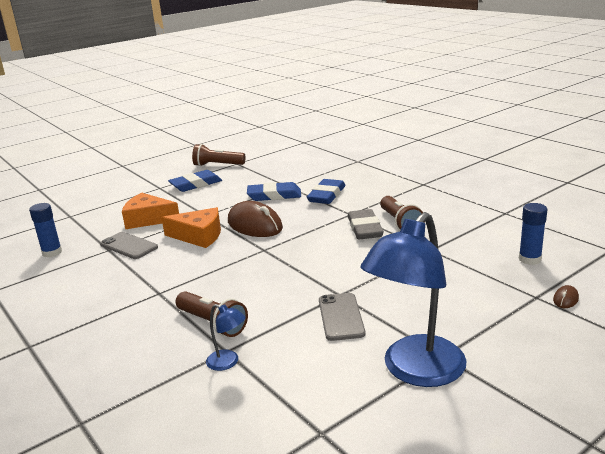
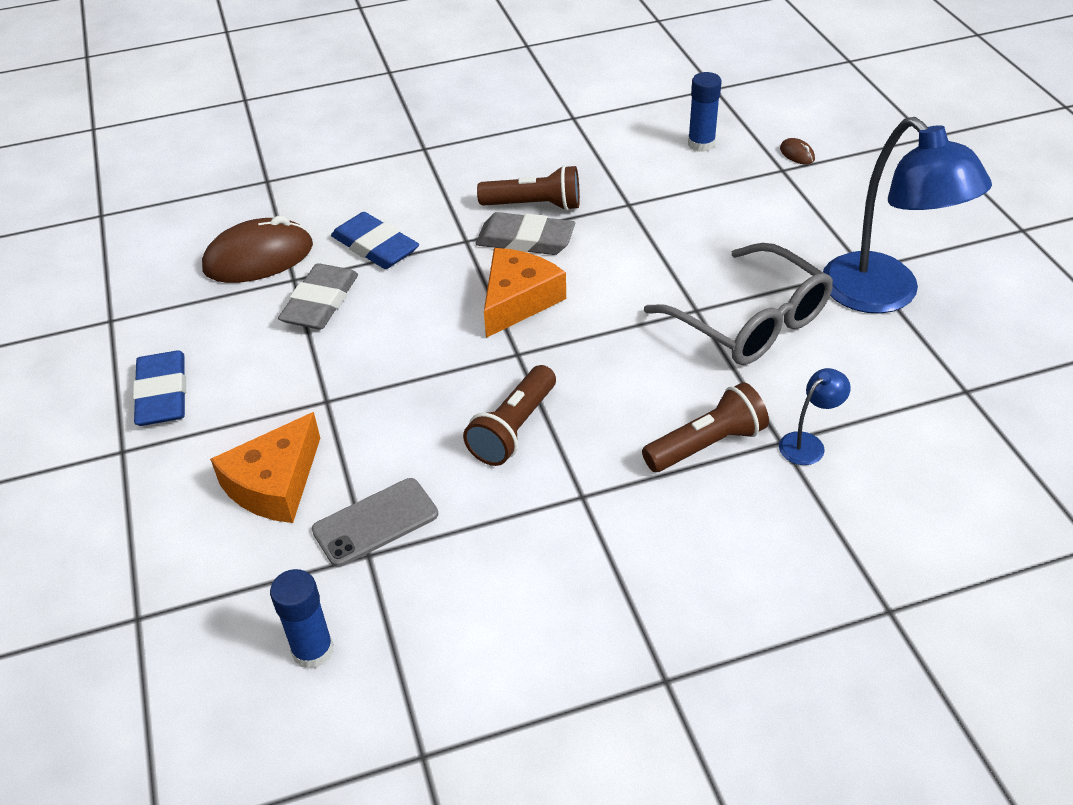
camera: 70 degrees left, 20 degrees up
orange cheese [161,207,221,248] -> orange cheese moved to [484,248,566,338]
brown flashlight [192,144,245,166] -> brown flashlight moved to [463,365,556,466]
brown mouse [228,201,283,237] -> brown mouse moved to [202,216,313,283]
blue eraser [247,182,301,201] -> grey eraser [278,263,358,329]
grey phone [319,293,366,341] -> grey glasses [644,243,833,365]

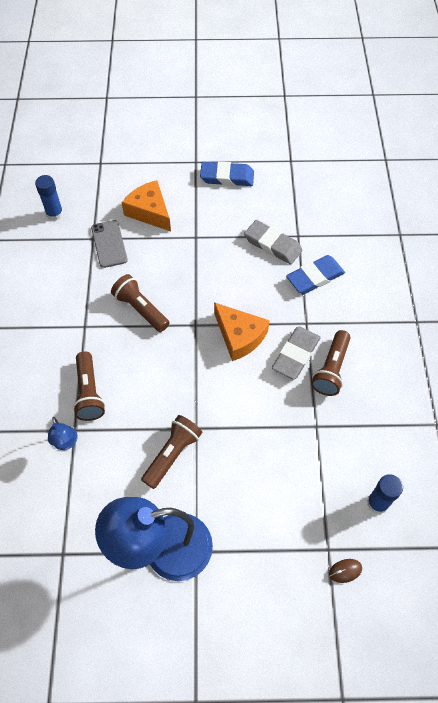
camera: 105 degrees right, 15 degrees up
brown mouse [202,216,313,283] -> none
grey glasses [644,243,833,365] -> brown flashlight [141,415,202,489]

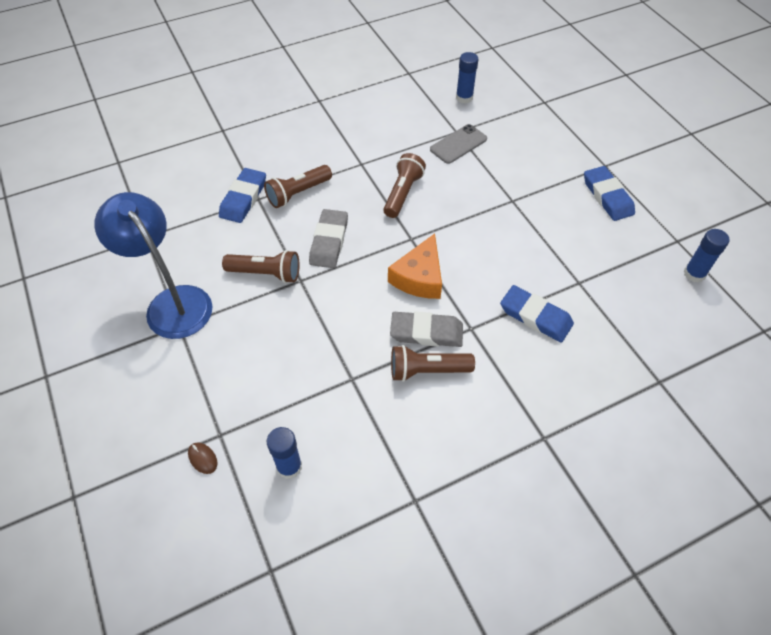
camera: 65 degrees right, 5 degrees down
blue lamp [48,417,78,450] -> blue eraser [219,168,266,223]
orange cheese [122,180,171,231] -> none
grey eraser [244,220,302,265] -> grey eraser moved to [309,209,348,268]
none -> blue glue stick [684,229,730,282]

